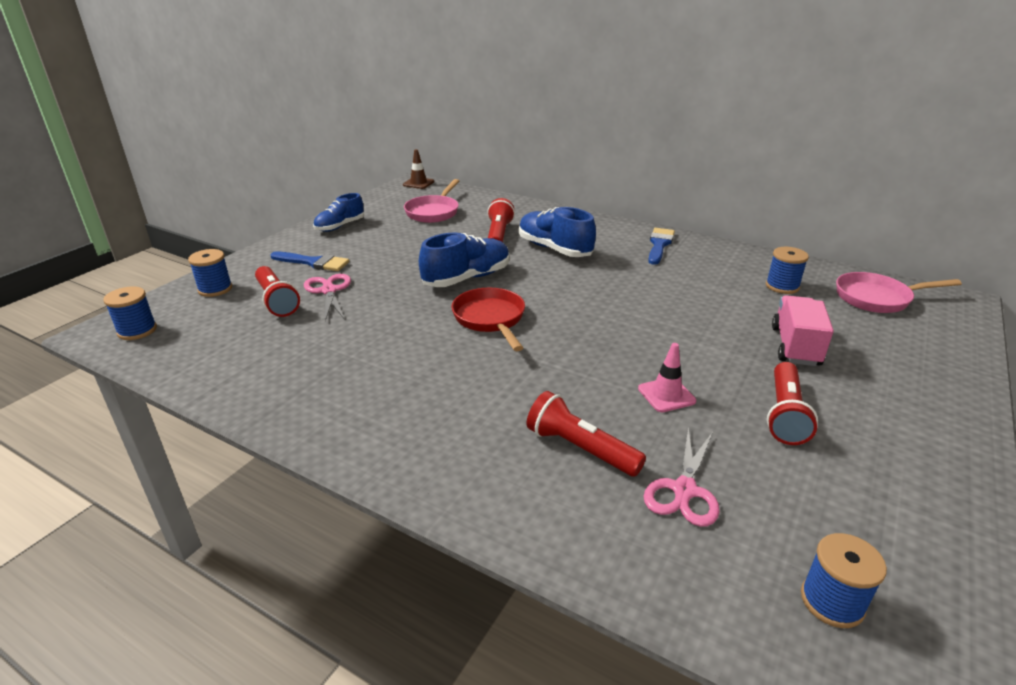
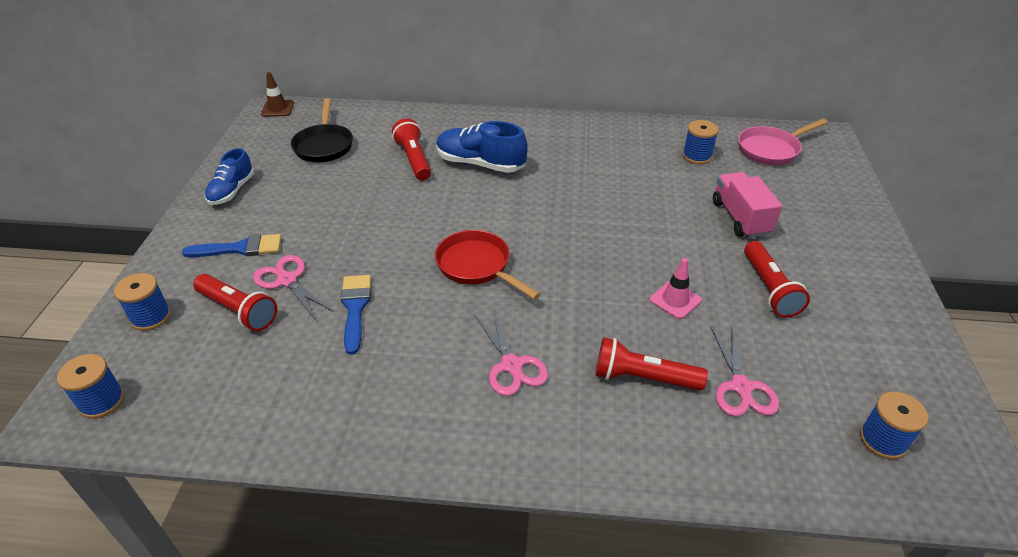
camera: 25 degrees left, 10 degrees up
pink pan [404,179,459,223] -> black pan [291,98,353,162]
blue shoe [419,233,510,287] -> none
blue brush [648,228,675,265] -> blue brush moved to [340,275,371,355]
none -> pink scissors [474,309,548,396]

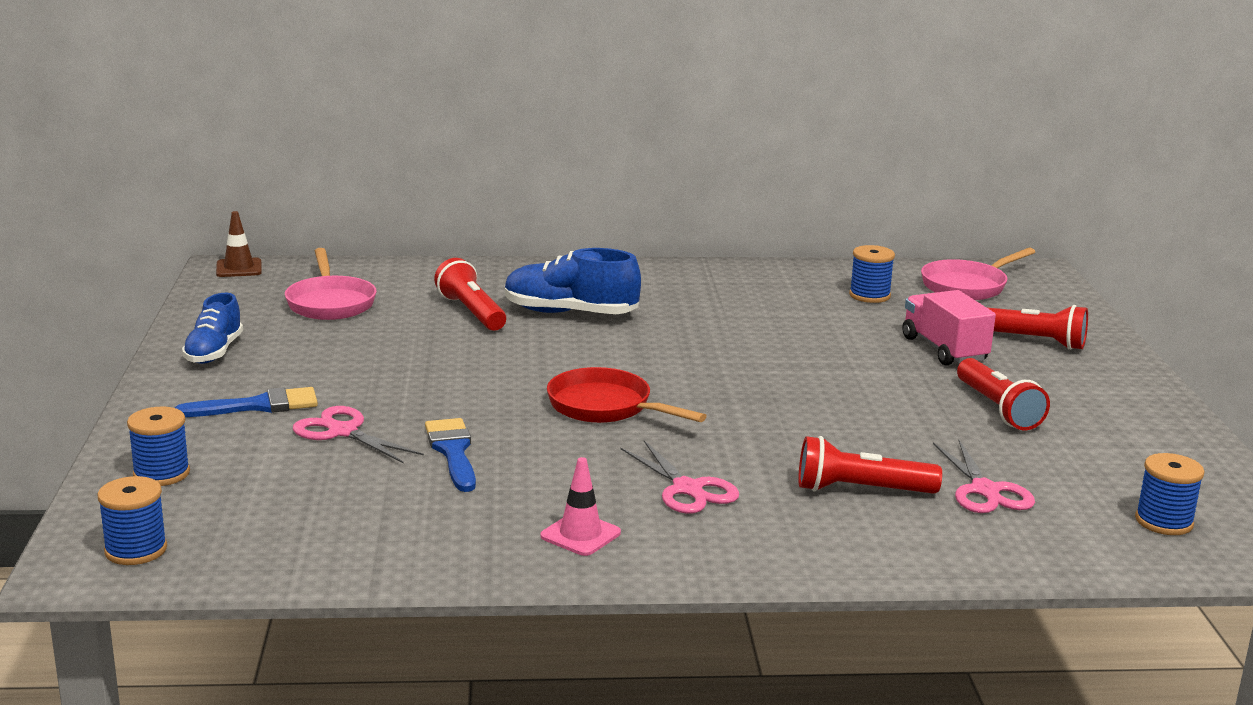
camera: 10 degrees left, 20 degrees down
red flashlight [193,274,277,331] -> red flashlight moved to [986,305,1088,350]
black pan [291,98,353,162] -> pink pan [285,248,377,320]
pink traffic cone [650,258,702,319] -> pink traffic cone moved to [540,457,621,556]

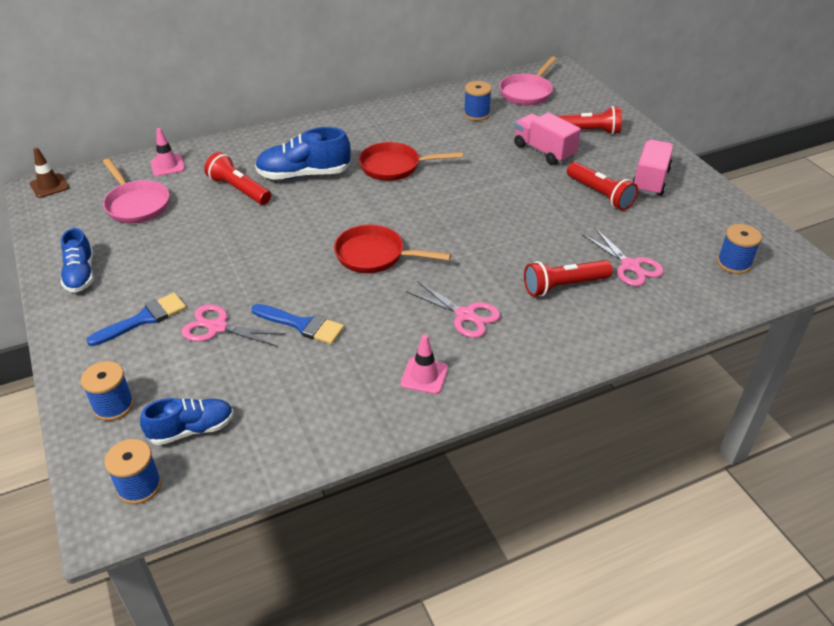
camera: 20 degrees left, 20 degrees up
blue brush [425,418,476,492] -> blue brush turned 150 degrees clockwise [251,304,344,344]
none -> blue shoe [140,398,234,445]
none -> pink traffic cone [151,128,185,176]
none -> red pan [359,142,463,181]
none -> pink truck [632,139,673,196]

